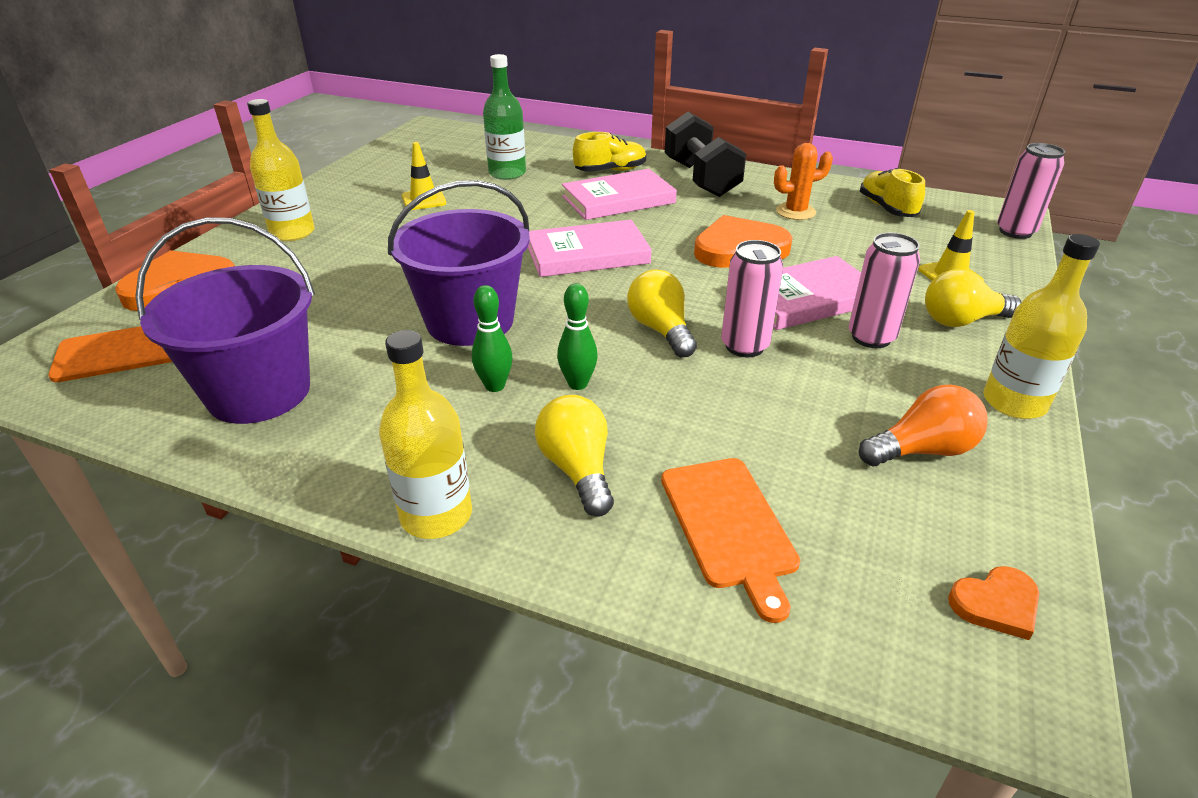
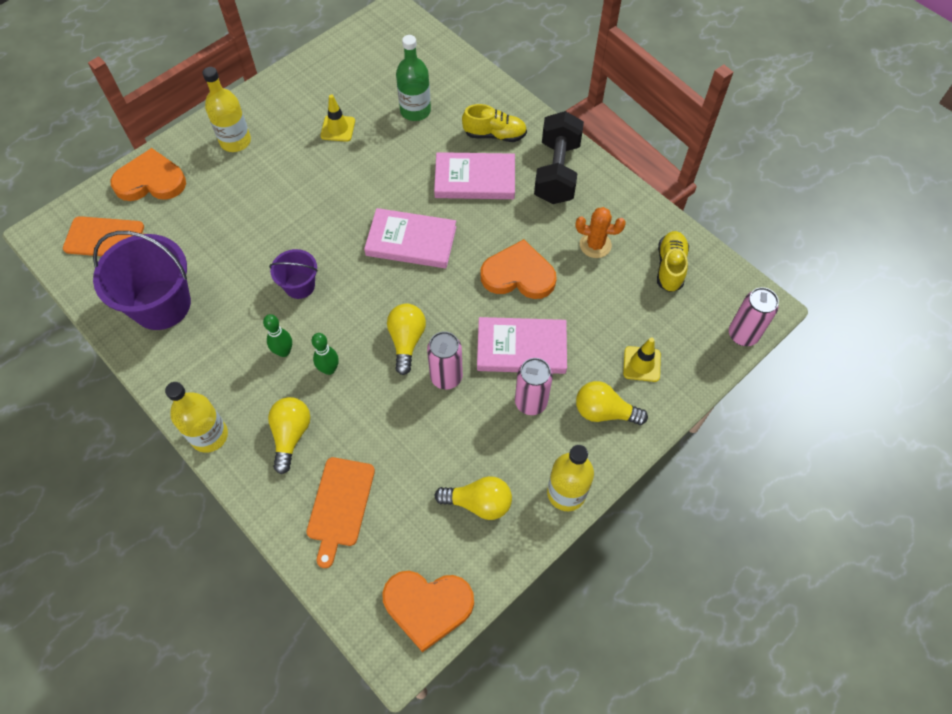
camera: 25 degrees right, 25 degrees up
purple bucket [388,180,529,346] -> purple bucket [269,249,318,299], size x0.53
orange light bulb [859,384,988,466] -> yellow light bulb [434,476,512,520]
orange heart [948,566,1039,640] -> orange heart [382,571,474,652], size x1.93

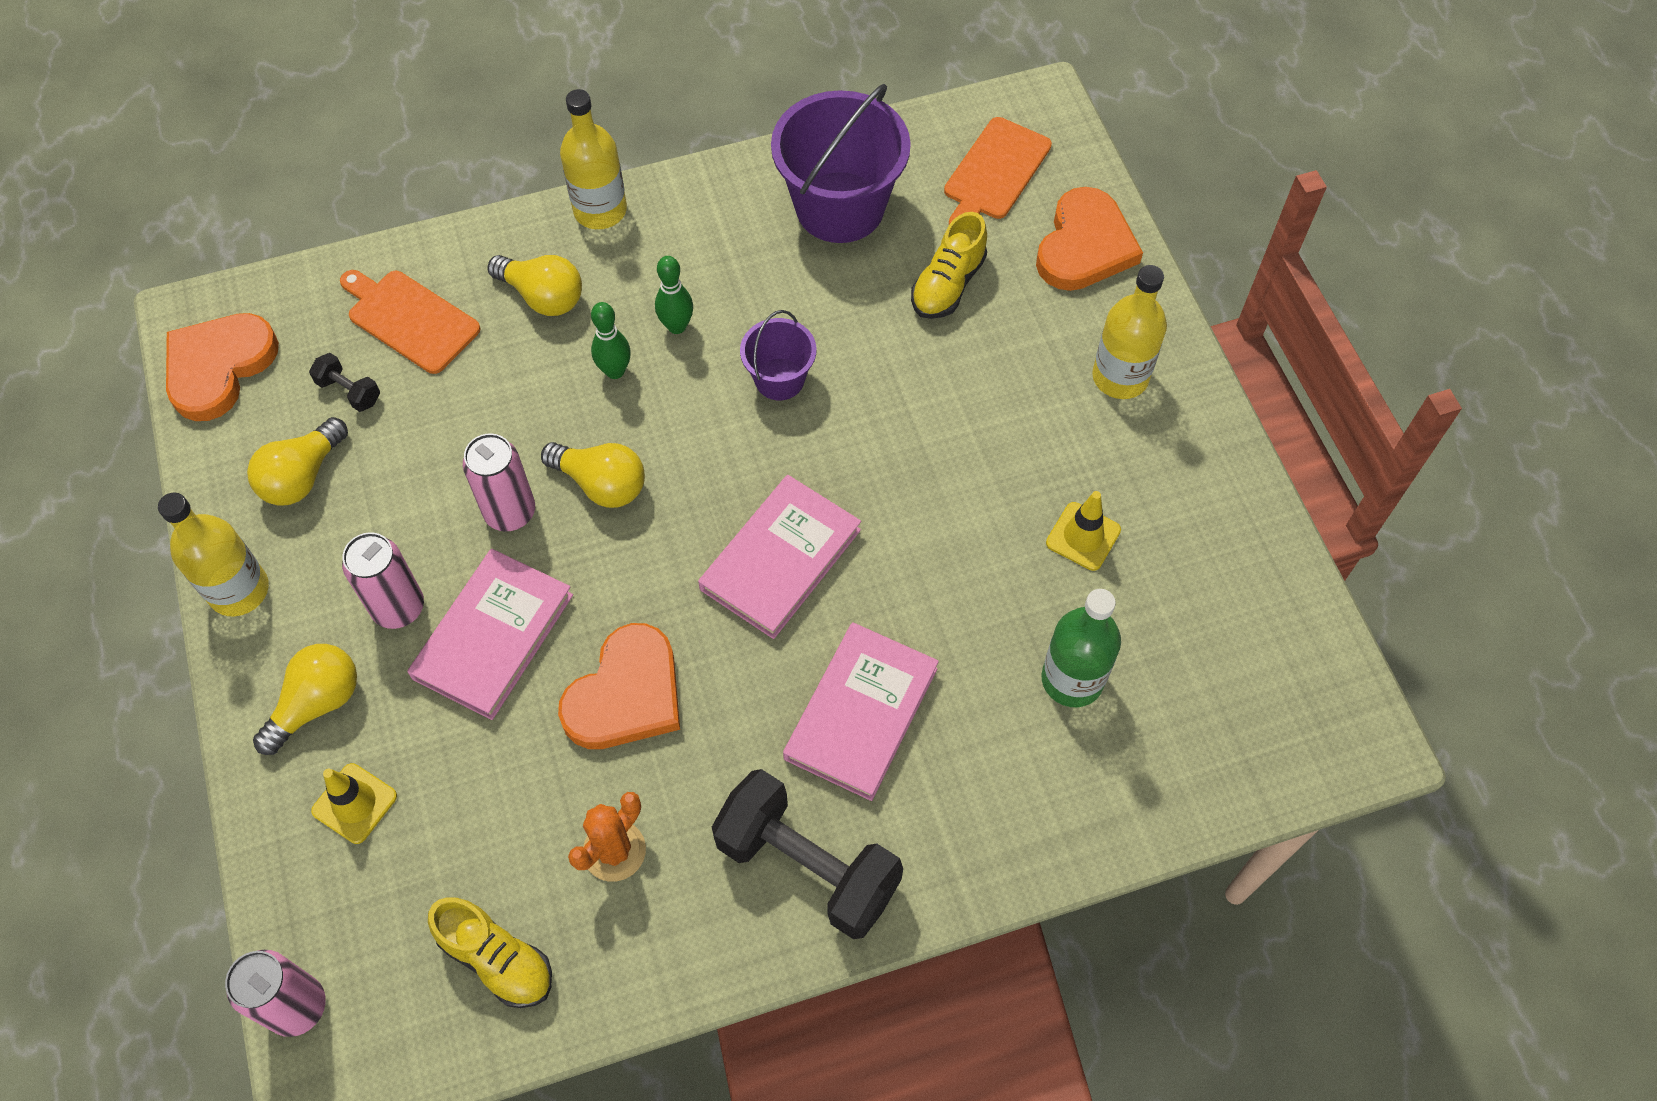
camera: 115 degrees right, 0 degrees up
yellow shoe [462,104,527,142] -> yellow shoe moved to [911,212,987,319]
none -> black dumbbell [309,353,380,412]

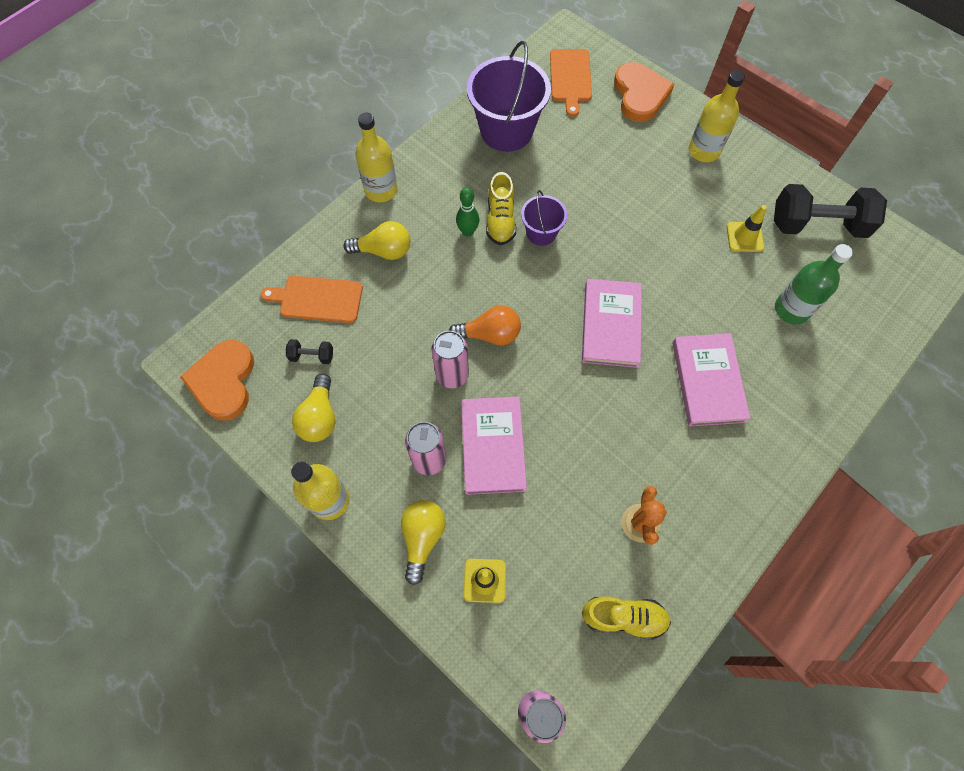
camera: 30 degrees left, 5 degrees up
yellow light bulb [541,442,645,508] -> orange light bulb [449,305,521,345]
orange heart [558,623,680,749] -> none
green bowling pin [591,302,631,379] -> none
black dumbbell [712,769,903,939] -> black dumbbell moved to [774,184,887,238]
yellow shoe [911,212,987,319] -> yellow shoe moved to [486,172,516,245]

